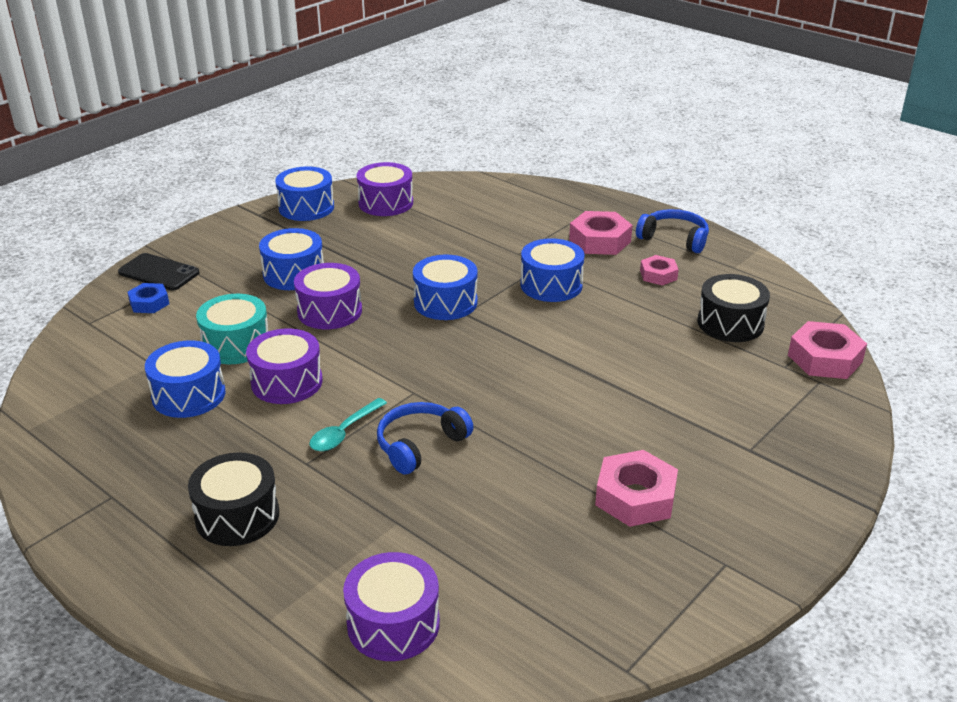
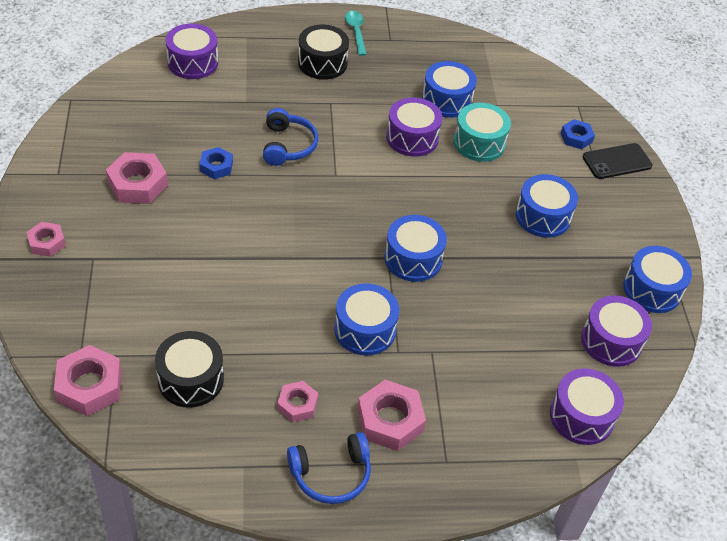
camera: 130 degrees right, 15 degrees up
purple drum [294,263,362,329] -> purple drum moved to [550,368,624,445]
turquoise spoon [309,398,387,451] -> turquoise spoon moved to [345,11,367,56]
none -> pink nut [27,222,66,257]
none -> blue nut [200,147,233,179]

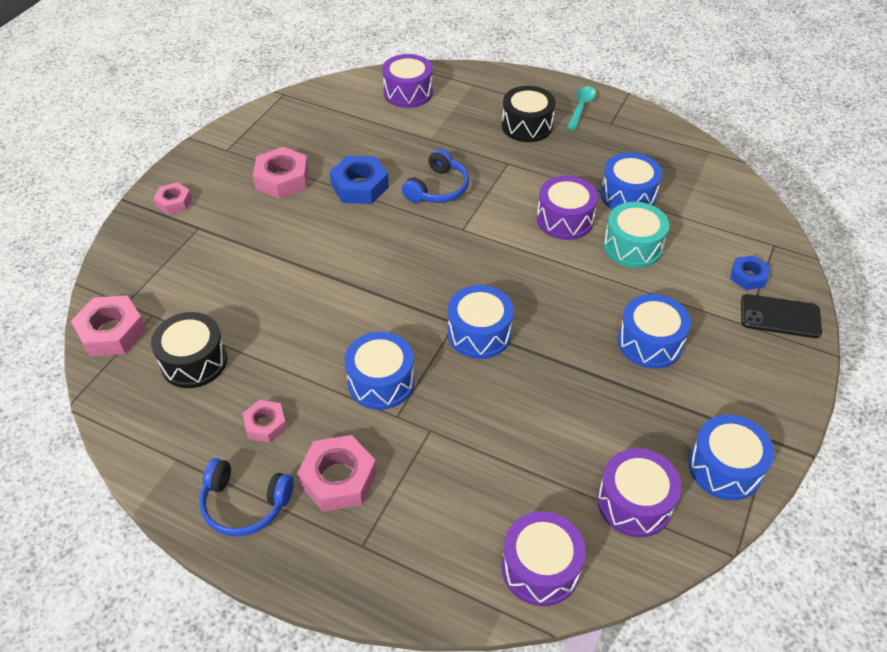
camera: 35 degrees right, 0 degrees up
blue nut [200,147,233,179] -> blue nut [329,156,389,204], size x1.66

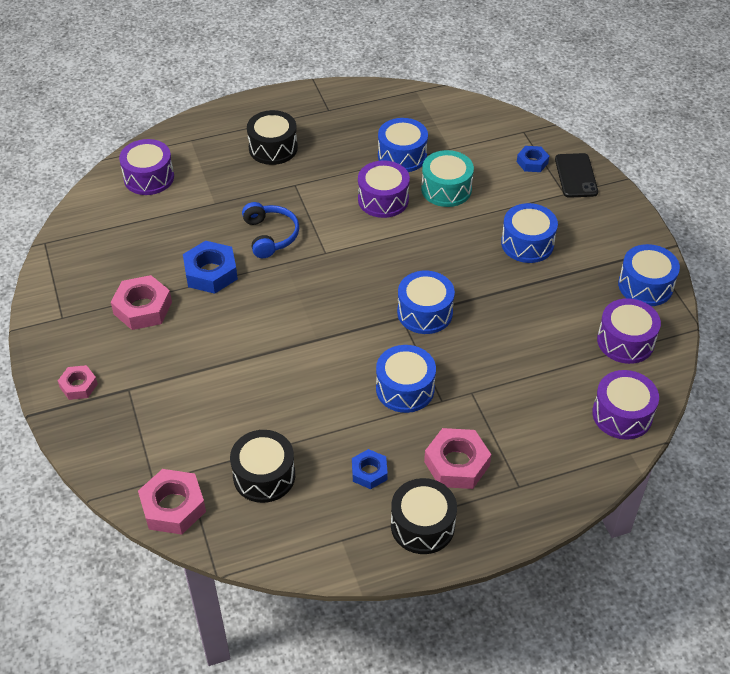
camera: 45 degrees left, 0 degrees up
blue headphones [199,458,294,537] -> black drum [391,478,457,554]
pink nut [242,400,287,443] -> blue nut [352,449,388,489]
turquoise spoon [567,86,596,130] -> none
black phone [741,294,822,338] -> black phone turned 60 degrees counterclockwise [555,153,598,198]

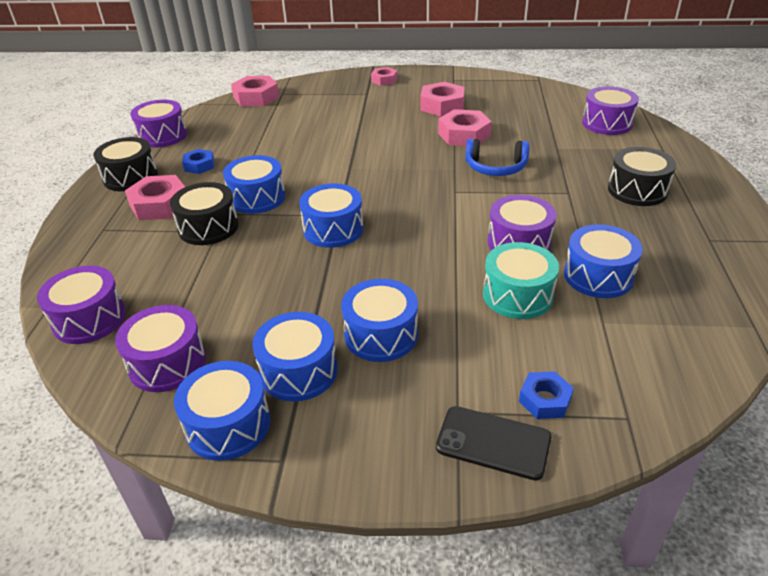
camera: 115 degrees right, 10 degrees down
blue nut [183,241,238,294] -> pink nut [438,109,492,146]
black drum [230,430,295,503] -> black drum moved to [170,182,239,245]
none -> purple drum [130,100,187,148]
none -> blue drum [252,312,338,402]

